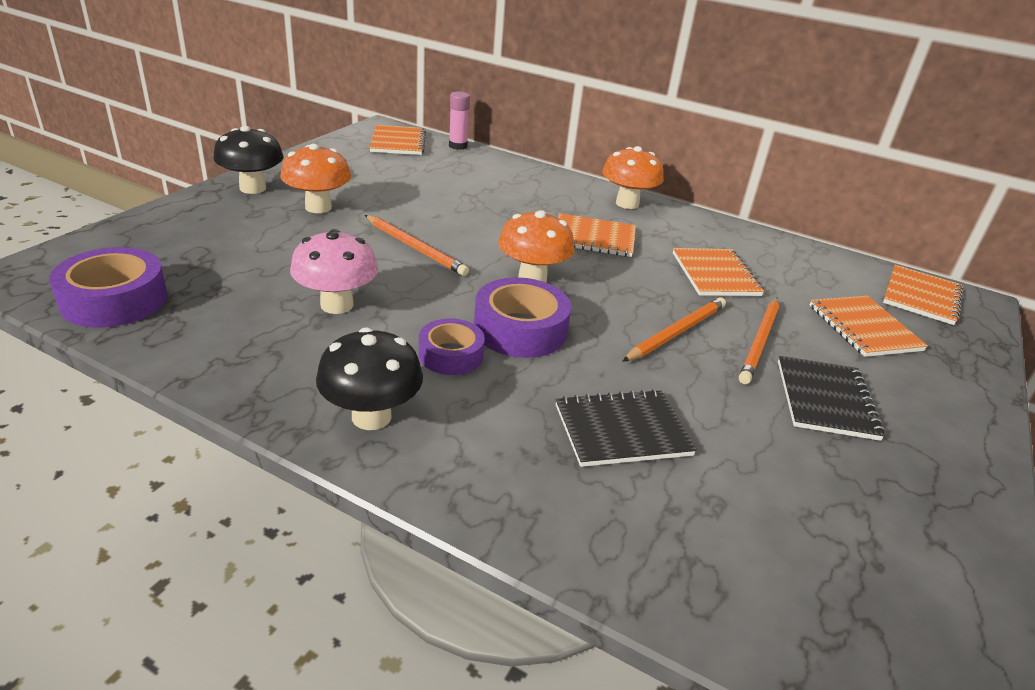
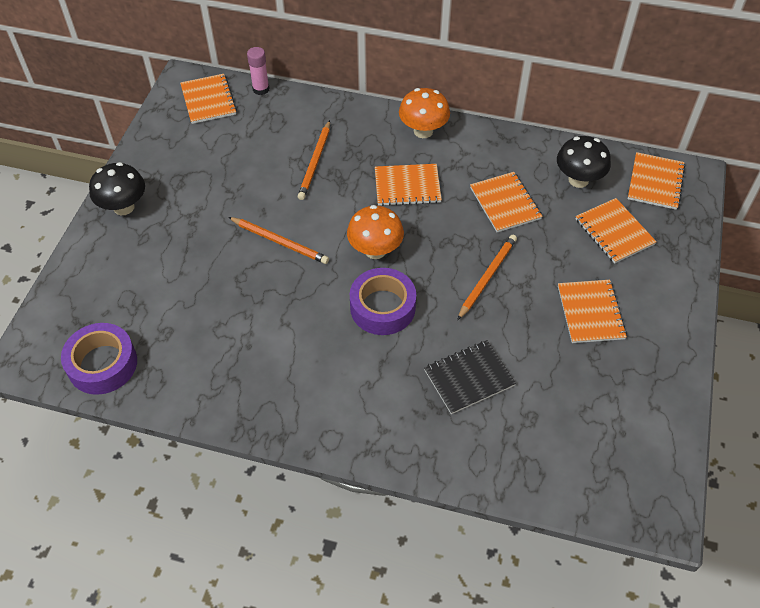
camera: 10 degrees left, 20 degrees up
orange mushroom [280,144,351,213] -> none
pink mushroom [290,229,378,314] -> none
black mushroom [316,327,423,430] -> black mushroom moved to [557,136,611,188]
purple tape [419,319,485,375] -> none
orange pencil [739,298,779,384] -> orange pencil moved to [298,120,330,200]
black notebook [778,356,885,441] -> orange notebook [558,280,627,343]

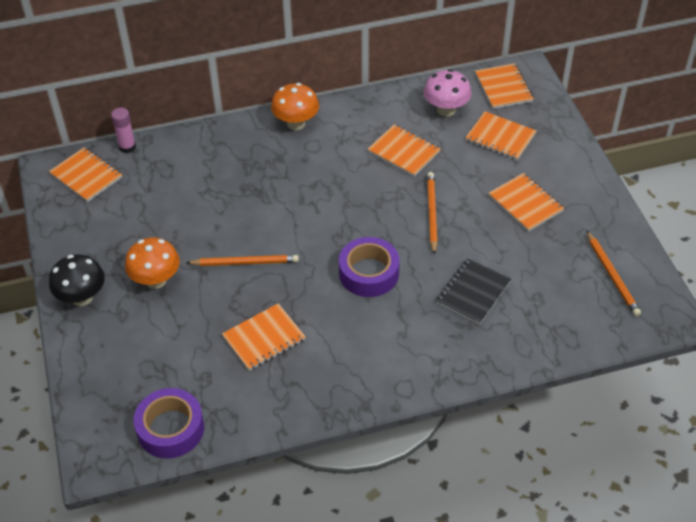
camera: 30 degrees left, 5 degrees down
orange pencil [298,120,330,200] -> orange pencil moved to [586,230,641,316]
orange mushroom [347,205,404,259] -> orange mushroom moved to [125,238,180,289]
orange notebook [375,164,442,206] -> orange notebook moved to [222,303,306,371]
black mushroom [557,136,611,188] -> pink mushroom [424,69,472,117]

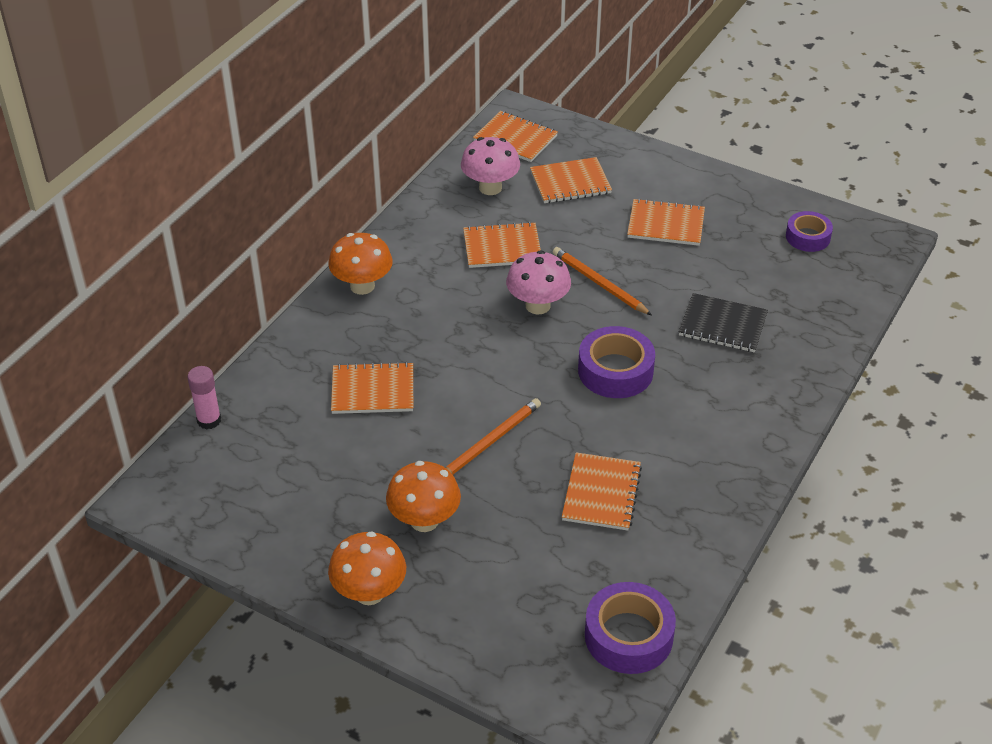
camera: 45 degrees left, 5 degrees down
orange notebook [49,147,122,202] -> orange notebook moved to [331,362,413,414]
black mushroom [49,254,105,306] -> orange mushroom [328,531,406,605]
black notebook [436,258,511,324] -> black notebook turned 60 degrees counterclockwise [679,293,768,352]
orange pencil [586,230,641,316] -> purple tape [786,211,833,252]
none -> pink mushroom [506,250,571,314]

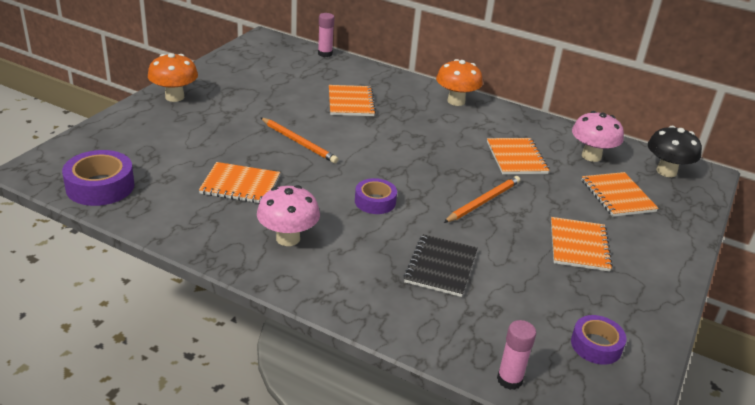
camera: 85 degrees right, 10 degrees down
orange mushroom [386,461,461,532] -> none
orange notebook [473,111,558,162] -> black mushroom [648,126,702,177]
pink mushroom [506,250,571,314] -> pink mushroom moved to [257,185,320,246]
purple tape [578,326,655,398] -> purple tape [355,178,397,214], size x0.65
none -> pink glue stick [497,320,536,390]

